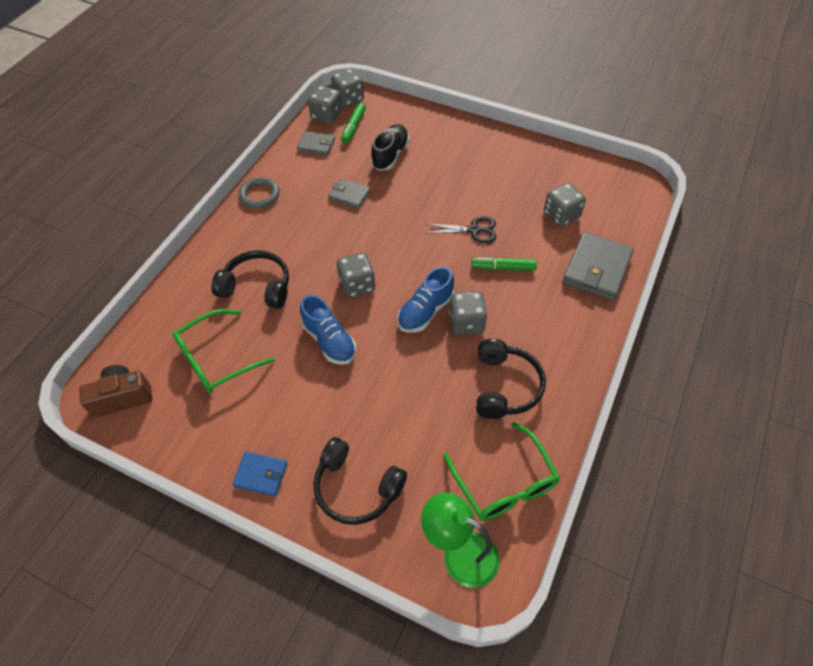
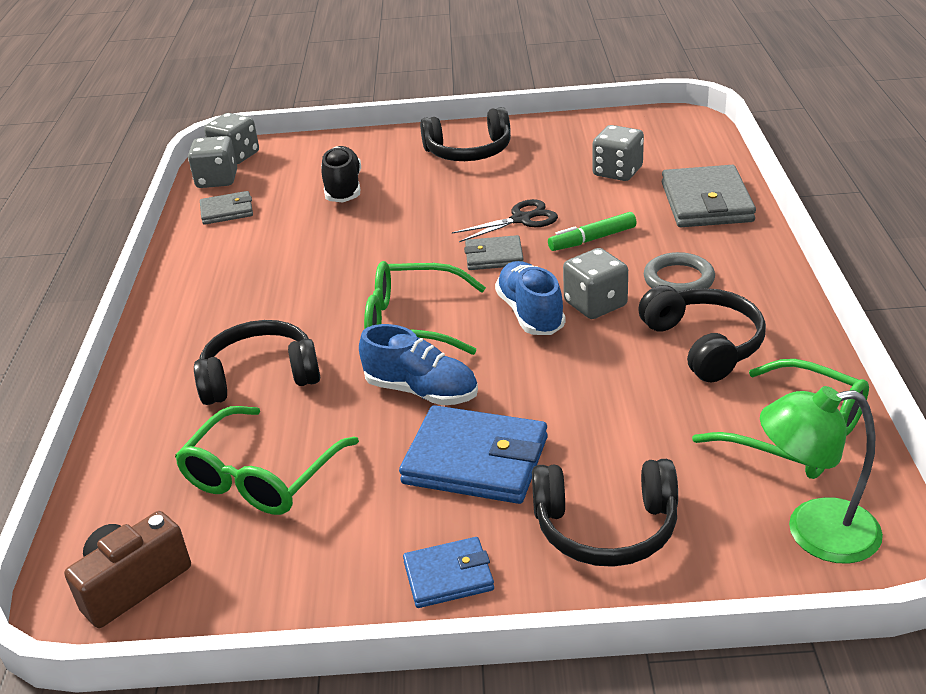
camera: 25 degrees left, 20 degrees down
grey ring [239,177,280,209] -> grey ring moved to [644,252,715,292]
grey wallet [328,178,371,209] -> grey wallet moved to [464,235,523,270]
grey dice [337,252,375,298] -> green glasses [364,261,486,355]
green marker [341,103,366,143] -> none
blue shoe [397,266,454,333] -> blue shoe turned 150 degrees clockwise [495,261,565,335]
none -> blue wallet [399,405,548,504]
none -> black headphones [420,107,511,161]

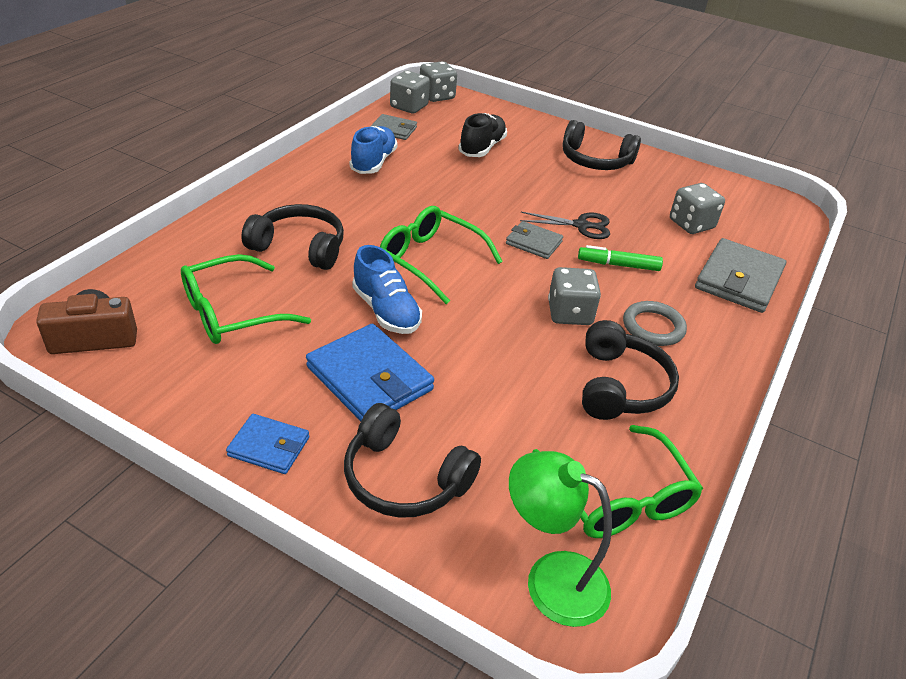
camera: 25 degrees right, 5 degrees up
blue shoe [495,261,565,335] -> blue shoe moved to [350,126,398,174]

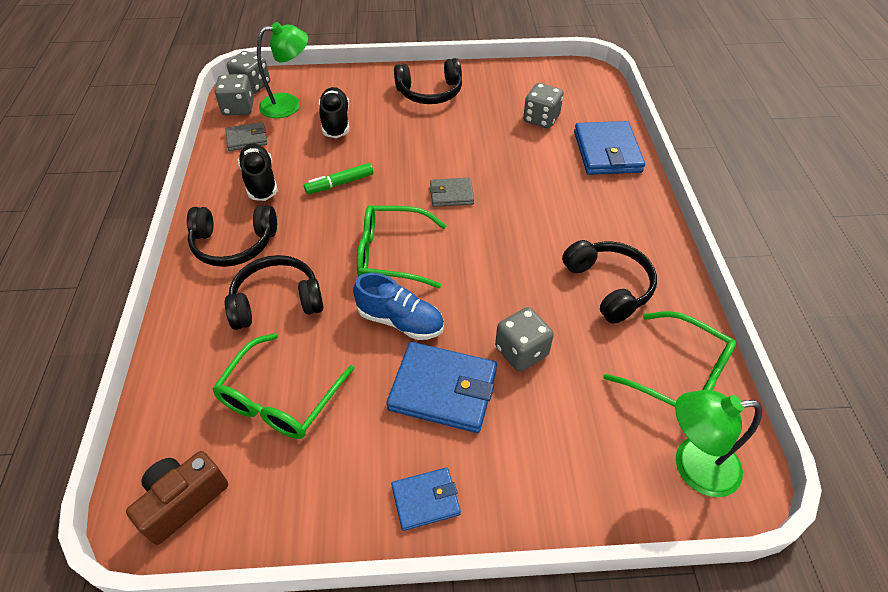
camera: 30 degrees left, 10 degrees up
black headphones [344,403,481,518] -> black headphones moved to [187,205,277,267]
blue shoe [350,126,398,174] -> black shoe [238,144,278,201]
black scissors [520,212,610,239] -> none
grey dice [548,267,601,325] -> grey dice moved to [495,307,554,372]
green marker [578,245,663,271] -> green marker moved to [304,163,373,194]
grey ring [623,301,687,346] -> none
grey wallet [695,238,786,313] -> blue wallet [574,121,645,175]
none -> green lamp [257,22,308,118]

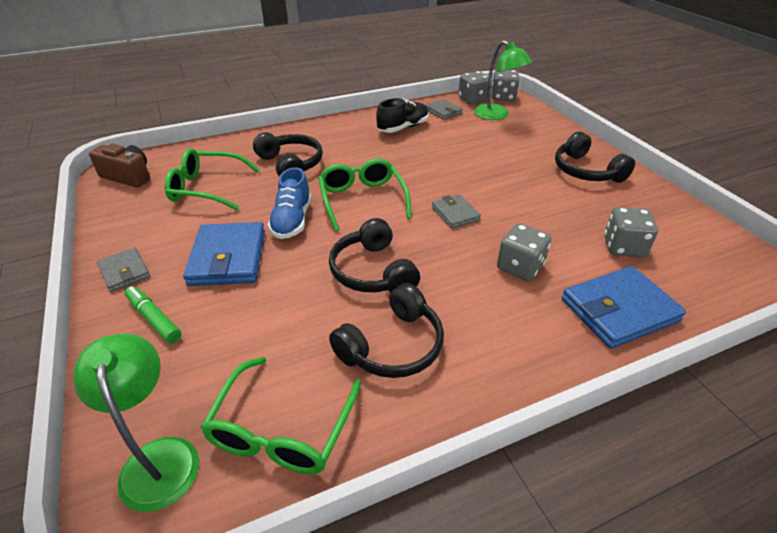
camera: 70 degrees right, 10 degrees down
black headphones [187,205,277,267] -> black headphones moved to [329,218,420,292]
green marker [304,163,373,194] -> green marker moved to [125,286,181,343]
black shoe [319,87,349,138] -> none
blue wallet [391,468,461,531] -> grey wallet [97,247,150,292]
grey dice [495,307,554,372] -> grey dice moved to [497,223,551,281]

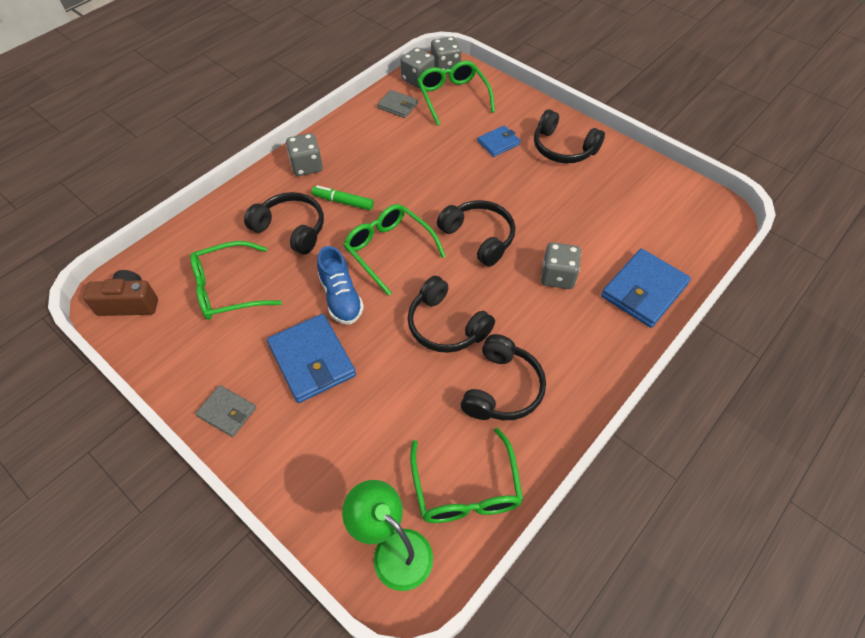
camera: 25 degrees left, 15 degrees up
green marker [125,286,181,343] -> green marker moved to [312,185,374,210]
black shoe [376,98,429,133] -> none
grey wallet [432,194,481,229] -> black headphones [437,200,515,267]
green lamp [474,40,532,120] -> green glasses [417,61,495,126]
grey dice [604,207,658,257] -> grey dice moved to [286,133,323,176]
none -> blue wallet [477,125,521,157]

